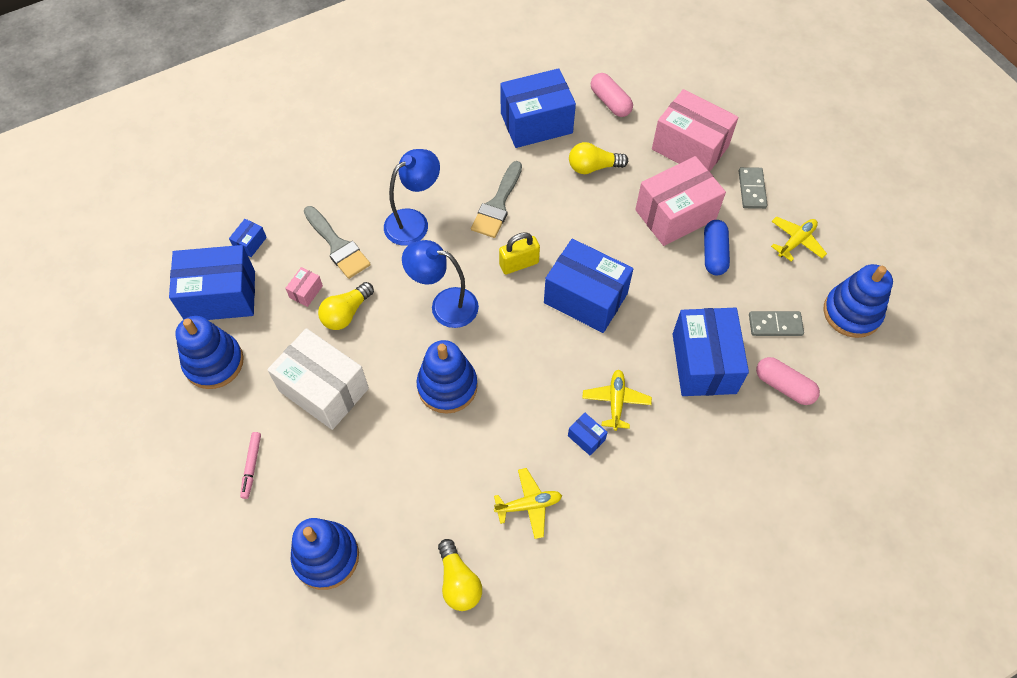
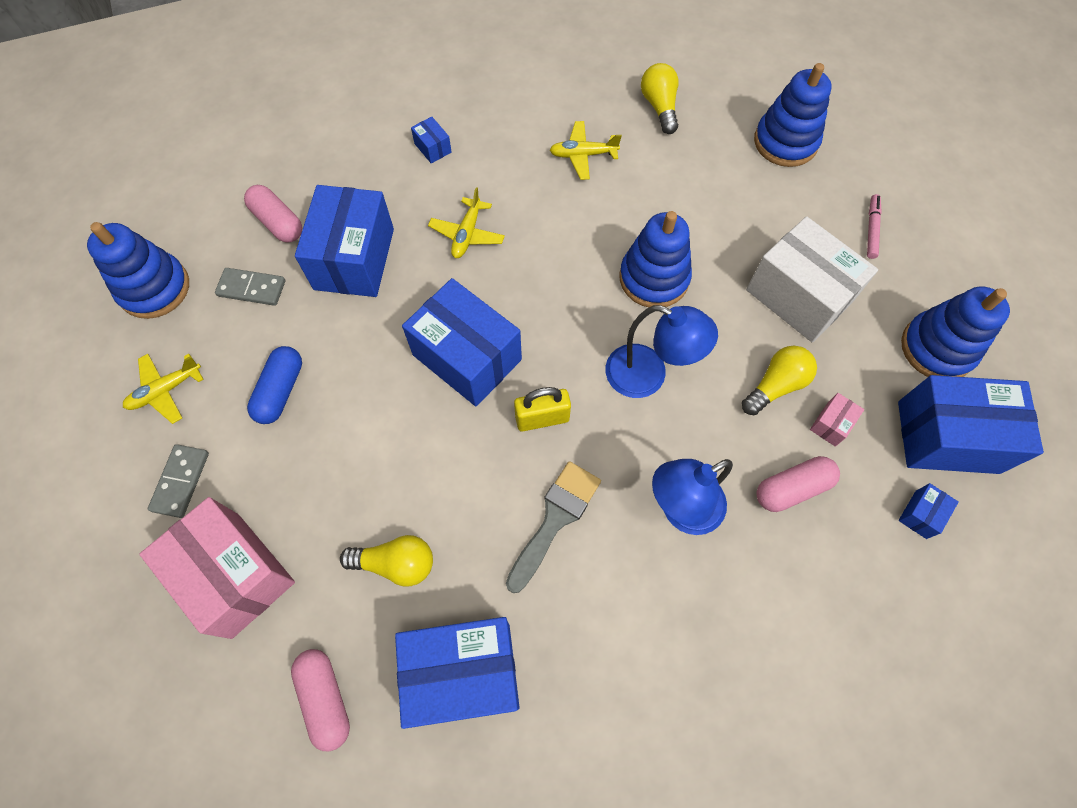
camera: 170 degrees left, 5 degrees up
grey brush [304,206,371,279] -> pink capsule [756,456,840,512]
blue box [568,413,608,455] -> blue box moved to [411,116,452,164]
pink box [635,156,726,246] -> none

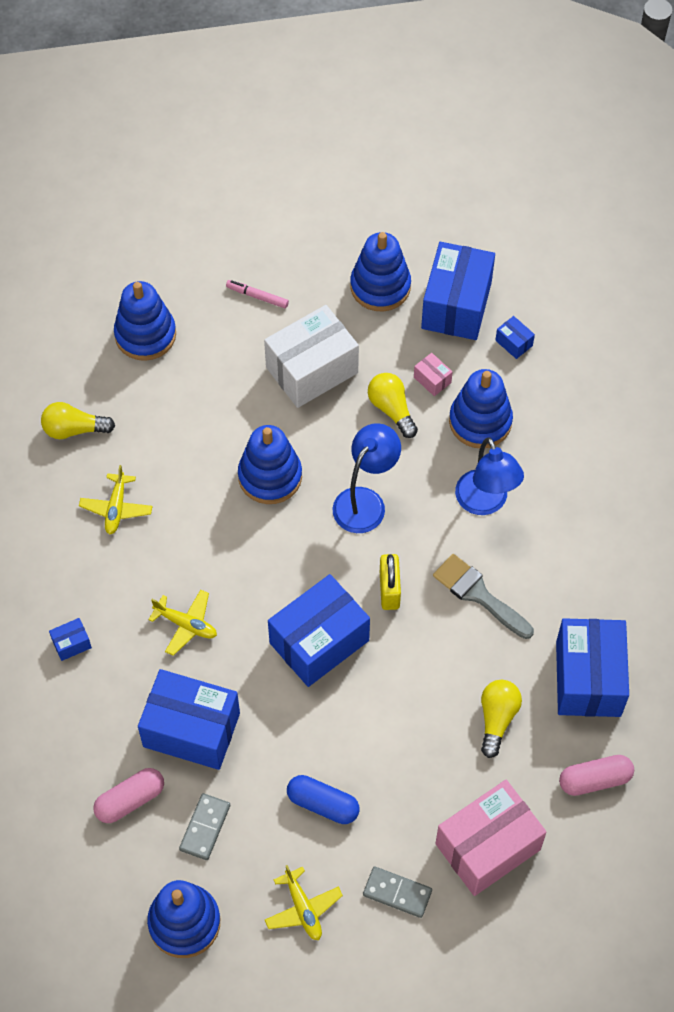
camera: 80 degrees left, 5 degrees down
pink capsule [756,456,840,512] -> blue stacking toy [449,369,513,448]

